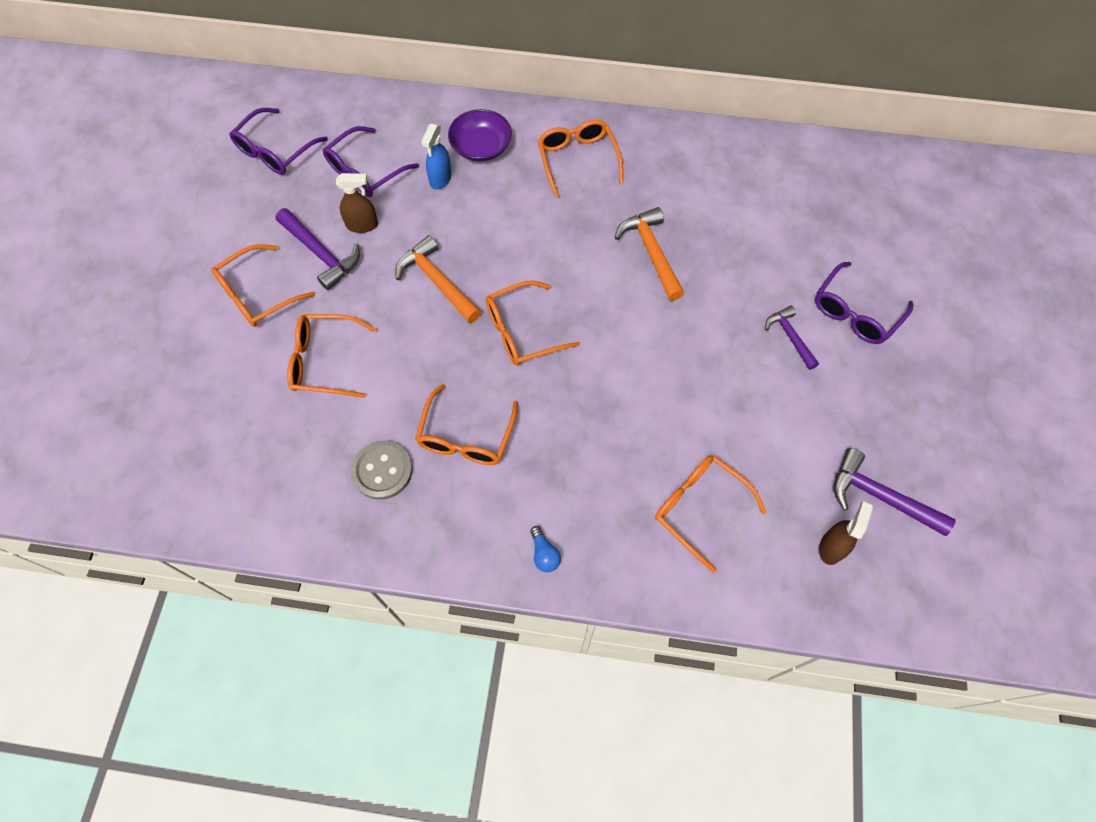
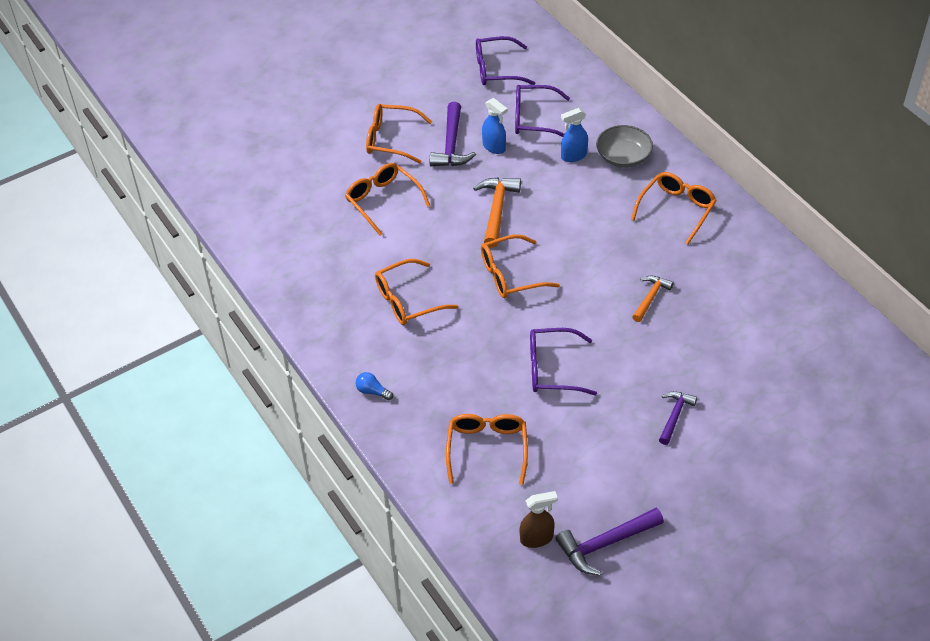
camera: 50 degrees right, 15 degrees down
brown spray bottle [336,173,378,233] -> blue spray bottle [482,98,508,154]
grey button [351,441,412,500] -> none
purple bowl [448,109,512,162] -> grey bowl [596,125,653,168]
orange glasses [486,281,580,365] -> orange glasses turned 45 degrees counterclockwise [481,234,560,298]
blue light bulb [530,526,561,572] -> blue light bulb turned 90 degrees clockwise [356,372,393,400]
orange hammer [614,207,684,301] -> orange hammer [632,276,674,322], size x0.64
purple glasses [815,262,913,344] -> purple glasses moved to [530,328,597,395]
purple hammer [834,448,955,536] -> purple hammer turned 105 degrees counterclockwise [555,508,664,576]

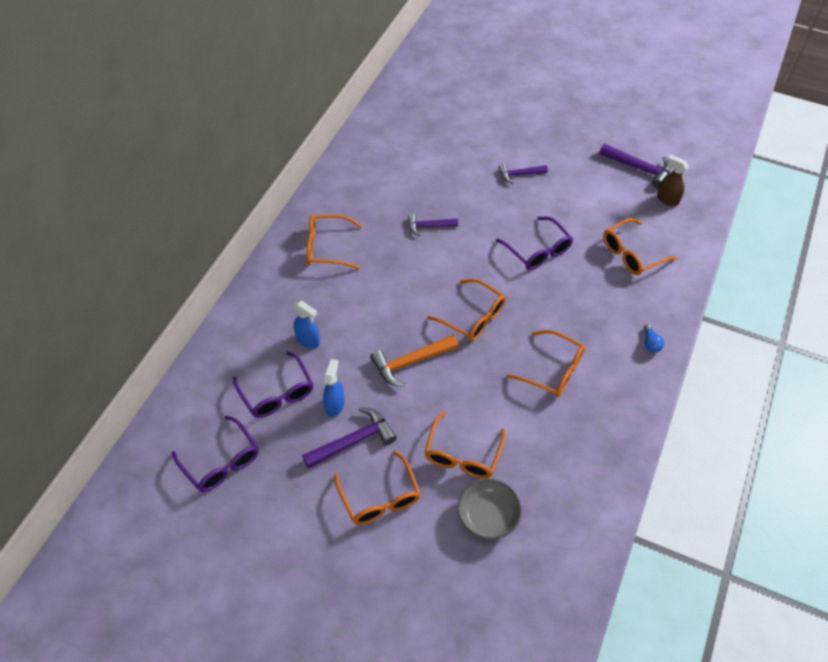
camera: 125 degrees left, 5 degrees up
grey bowl [596,125,653,168] -> grey bowl moved to [458,479,522,539]
orange hammer [632,276,674,322] -> purple hammer [408,214,458,236]

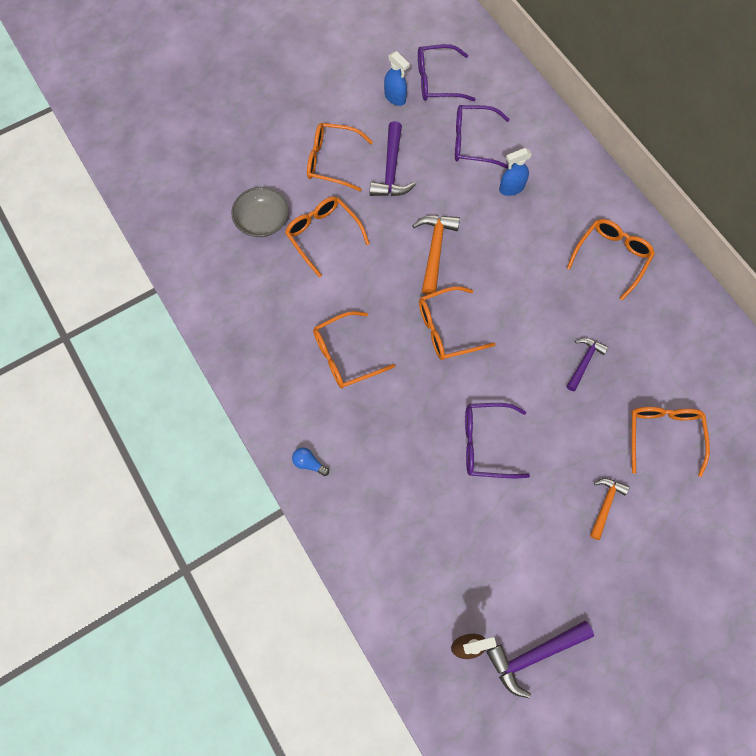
camera: 125 degrees right, 15 degrees up
blue spray bottle [323,359,344,417] -> blue spray bottle moved to [384,51,410,106]
purple hammer [499,164,548,184] -> orange hammer [590,478,629,540]
orange glasses [603,218,677,275] -> orange glasses moved to [631,407,710,477]

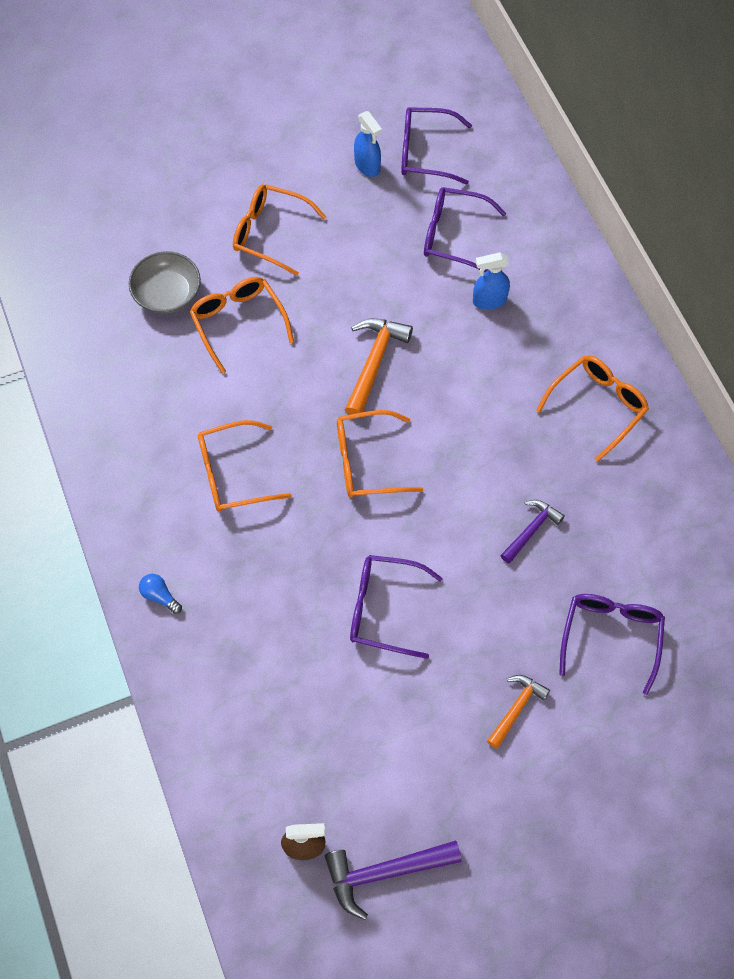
camera: 10 degrees right, 5 degrees down
purple hammer [370,121,416,196] -> none
orange glasses [631,407,710,477] -> purple glasses [559,594,665,695]

